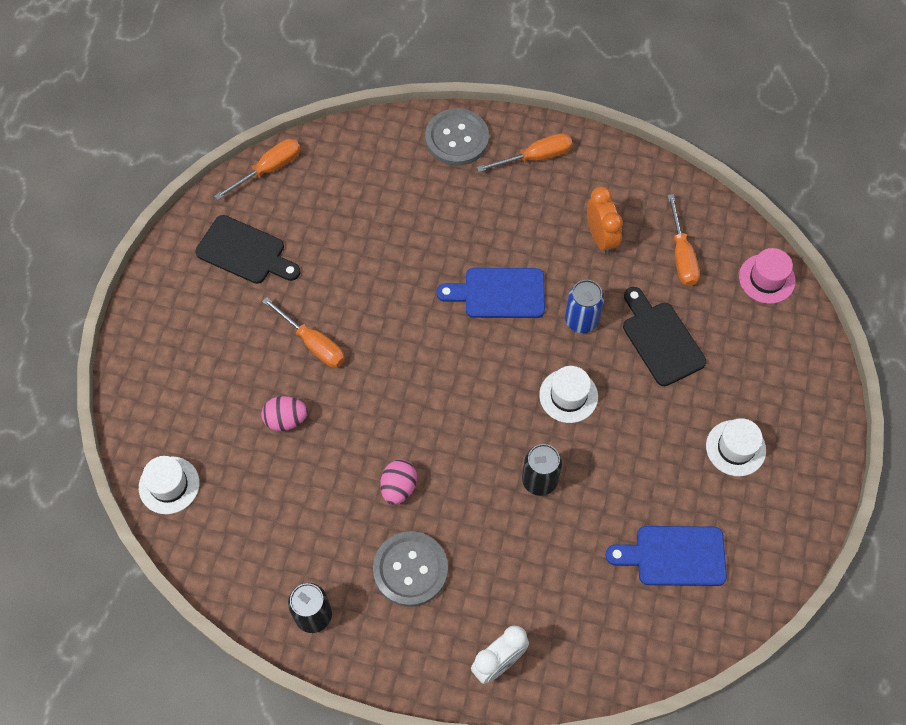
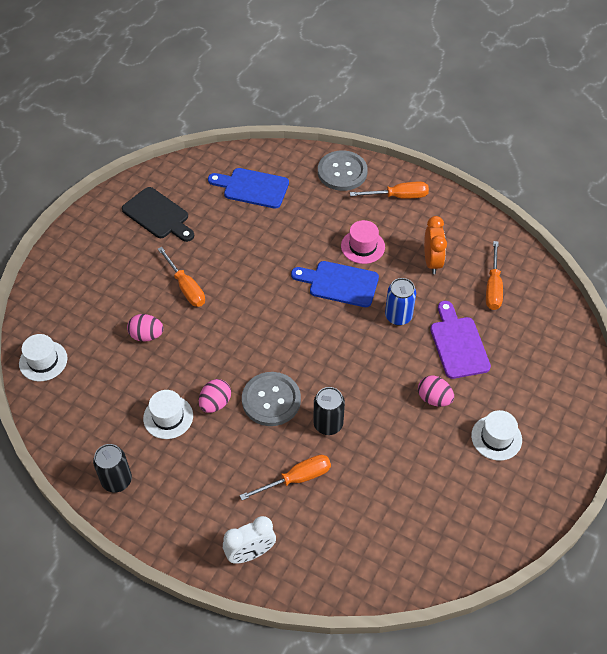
camera: 15 degrees right, 10 degrees down
orange screwdriver [214,139,301,200] -> orange screwdriver moved to [240,455,331,500]
grey button [373,531,448,607] -> grey button moved to [242,372,301,426]
white hat [539,366,598,423] -> white hat moved to [143,390,193,439]
blue cutting board [606,526,727,586] -> blue cutting board moved to [208,168,289,209]
black cutting board [623,287,706,386] -> purple cutting board [430,301,491,379]
pink hat [739,248,796,304] -> pink hat moved to [341,220,385,264]
none -> pink egg [418,375,454,407]

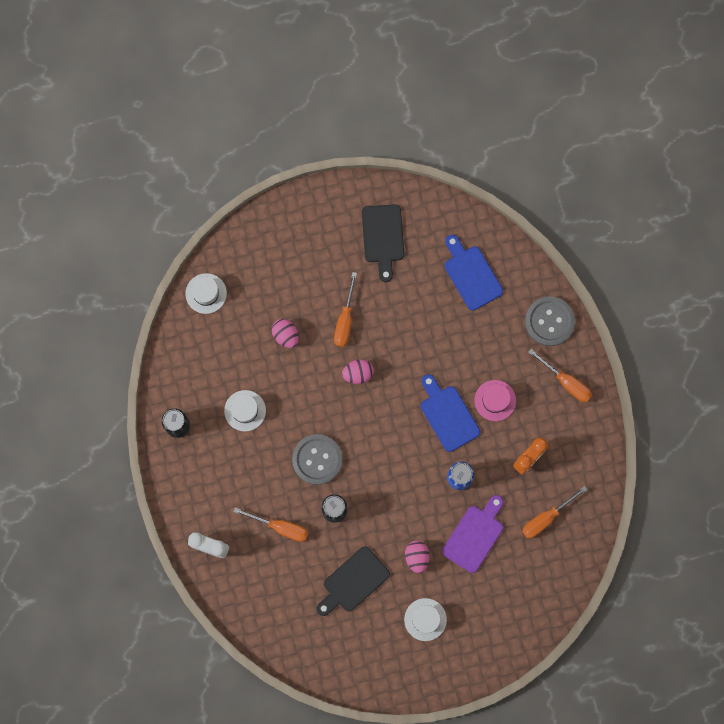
camera: 45 degrees right, 25 degrees up
pink egg [199,379,231,413] -> pink egg moved to [342,359,374,384]
none -> black cutting board [316,547,390,616]

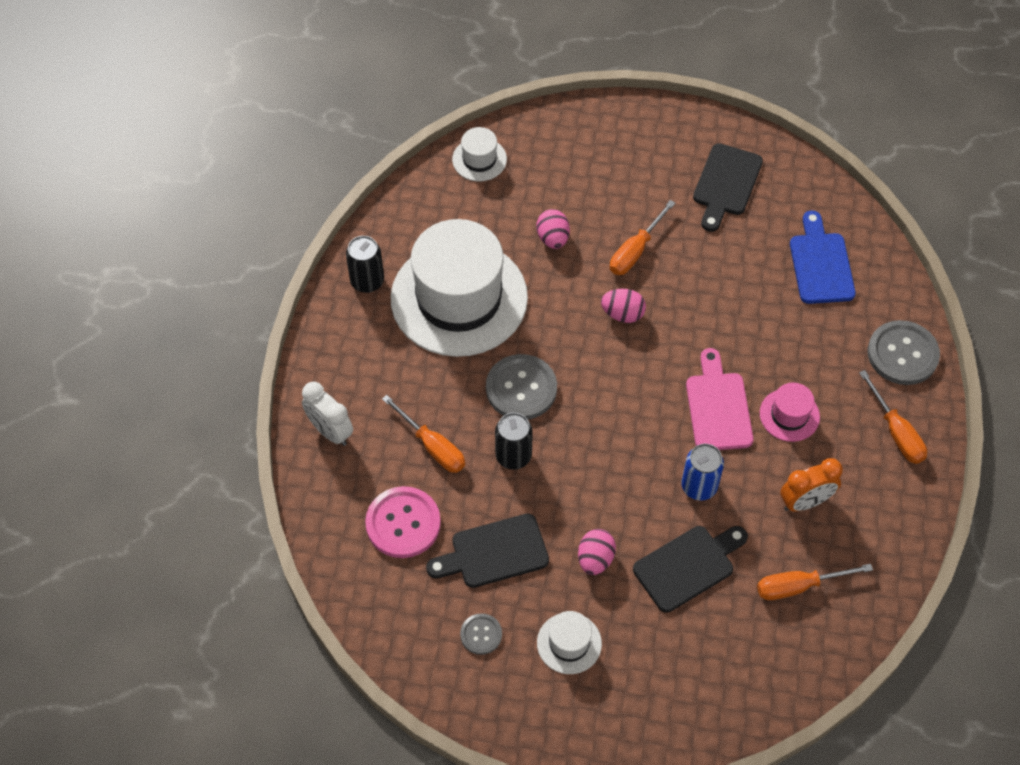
camera: 25 degrees right, 20 degrees down
white hat [224,390,266,432] -> white hat [391,219,528,357], size x2.38
blue cutting board [421,374,480,452] -> pink cutting board [686,348,753,450]
purple cutting board [442,495,504,573] -> black cutting board [633,526,748,613]
none -> pink button [365,486,441,558]
none -> grey button [460,613,502,655]

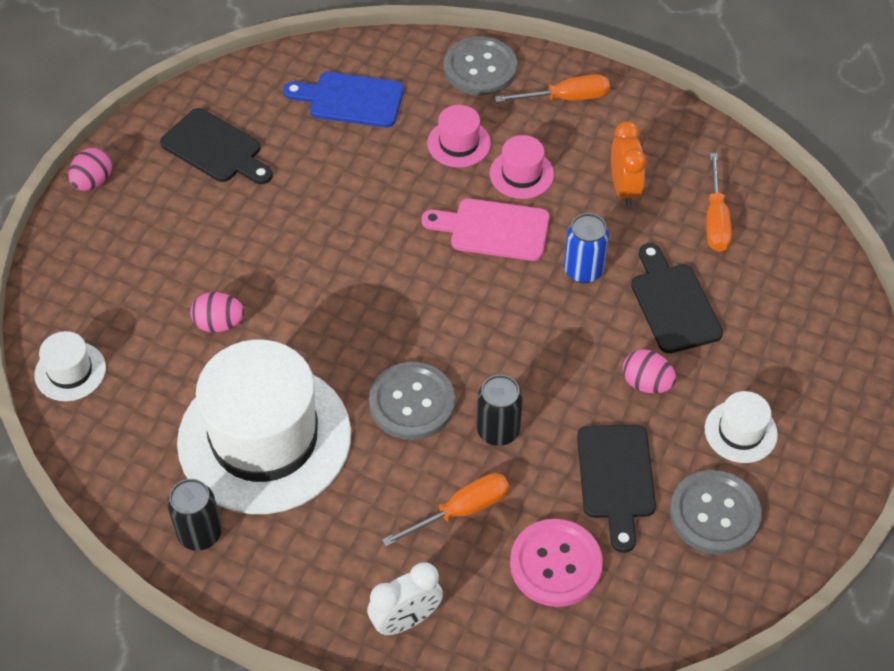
camera: 75 degrees left, 5 degrees down
grey button [460,613,502,655] -> grey button [670,470,762,555], size x1.85
pink egg [601,289,646,323] -> pink egg moved to [68,148,112,191]
orange screwdriver [610,200,675,275] -> none
none -> pink hat [427,105,491,168]

